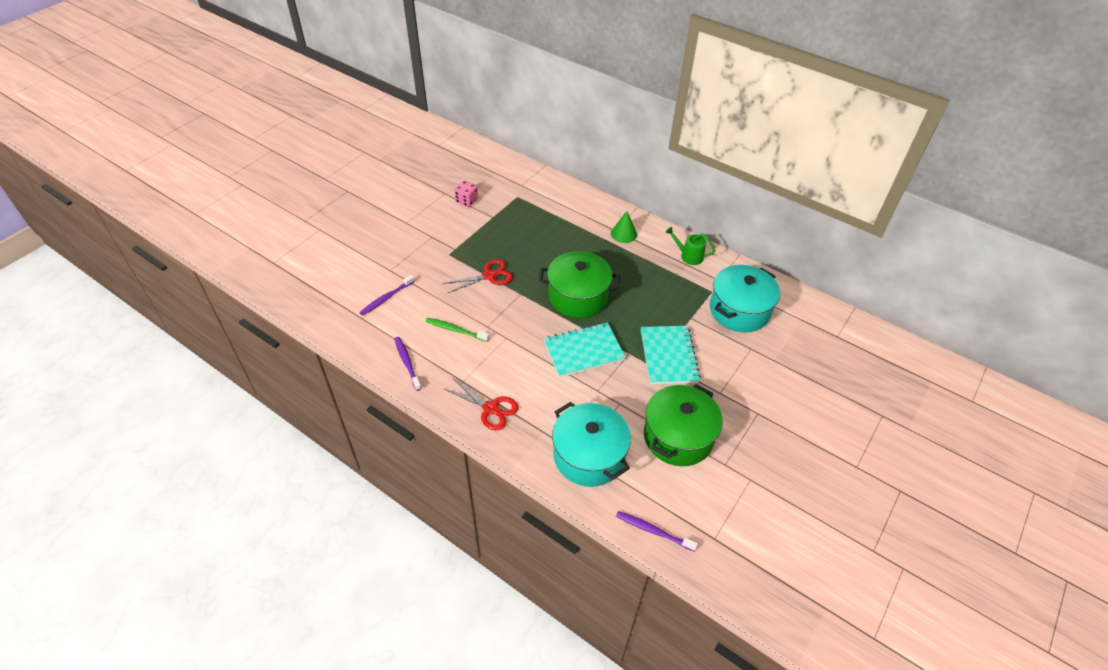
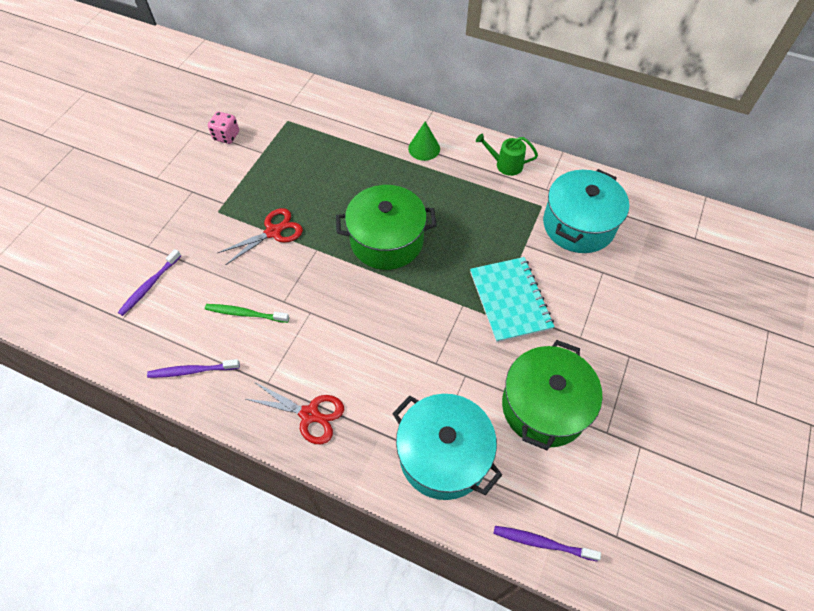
camera: 10 degrees left, 10 degrees up
purple toothbrush [395,337,422,391] -> purple toothbrush turned 60 degrees counterclockwise [147,359,240,378]
turquoise notebook [543,322,626,377] -> none

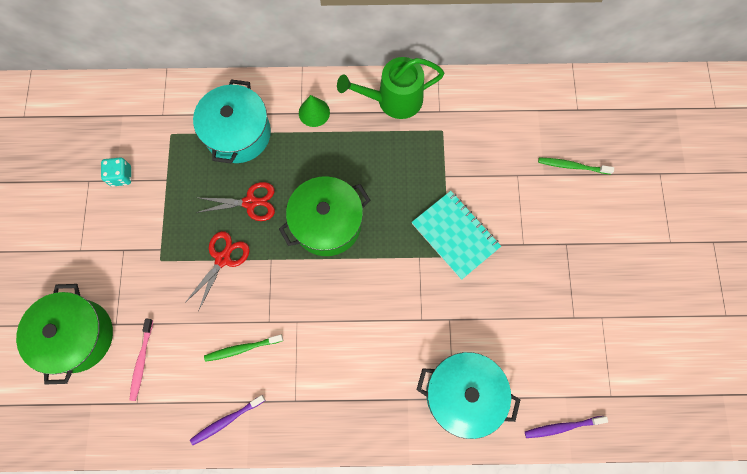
camera: 25 degrees left, 15 degrees up
purple toothbrush [118,249,181,316] -> pink toothbrush [130,319,153,401]
pink dice [208,112,239,144] -> turquoise dice [101,158,131,187]
red scissors [246,382,344,444] -> red scissors moved to [196,182,275,221]
green watering can [476,134,538,176] -> green watering can [337,57,444,119], size x1.76
green pot [502,340,602,450] -> green pot moved to [16,284,113,384]
turquoise pot [543,169,629,253] -> turquoise pot moved to [193,79,271,164]
none -> green toothbrush [538,157,614,175]

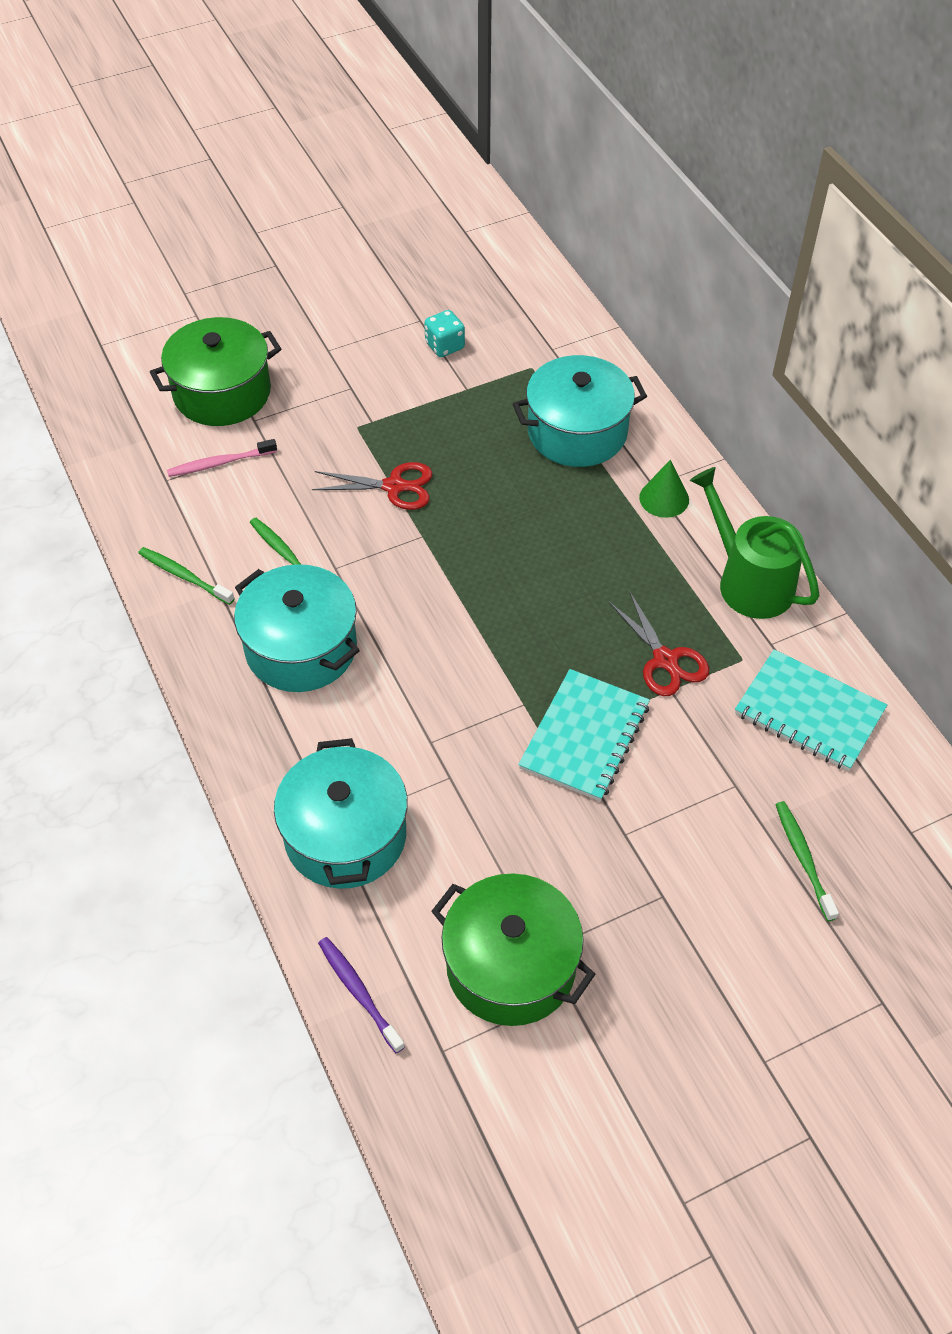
camera: 65 degrees right, 20 degrees down
purple toothbrush [190,395,266,445] -> green toothbrush [139,547,235,605]
red scissors [196,182,275,221] -> red scissors moved to [608,591,710,696]
green pot [279,176,370,256] -> green pot moved to [431,873,595,1026]
none -> turquoise pot [234,564,360,692]
none -> turquoise notebook [735,649,887,771]

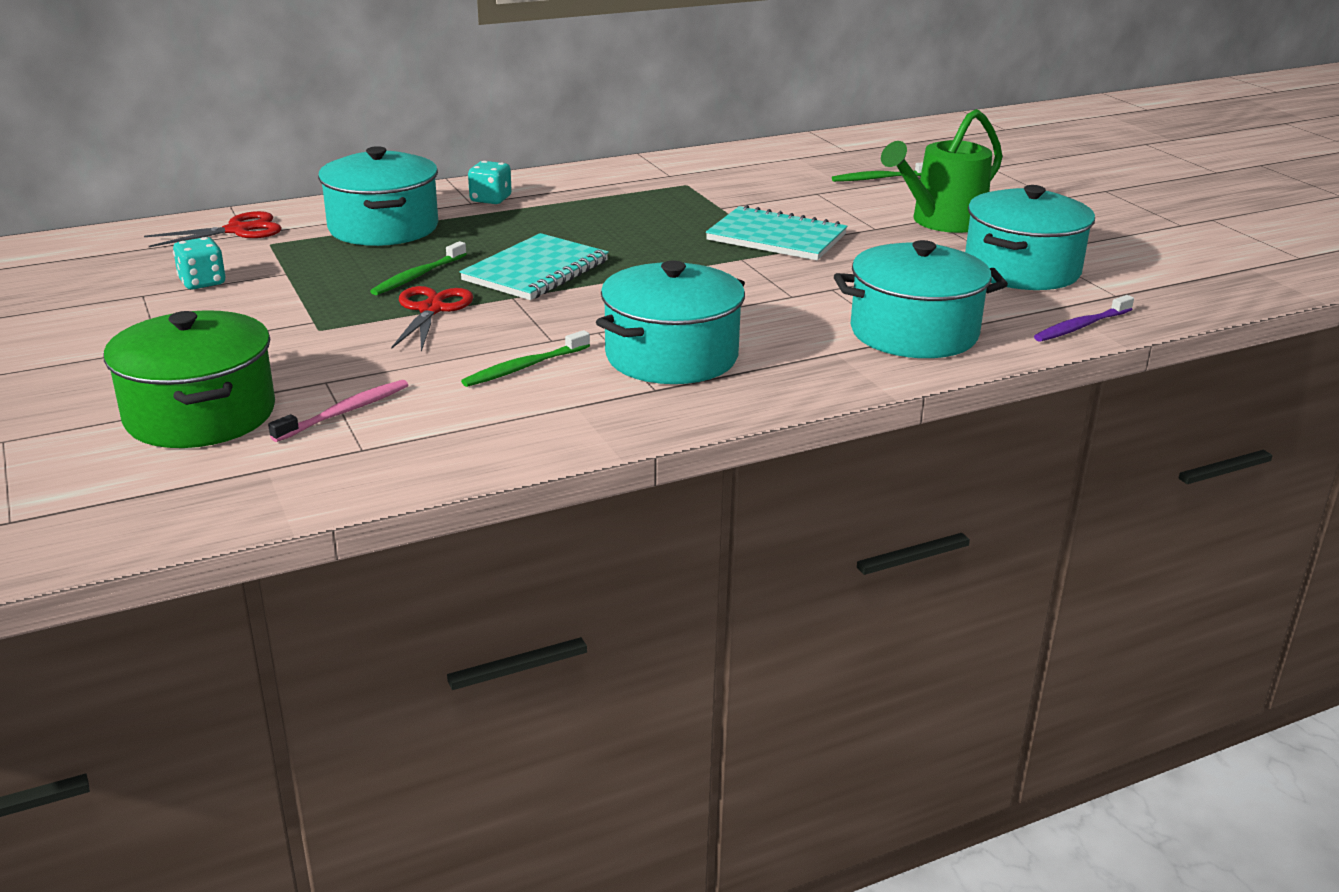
camera: 90 degrees left, 25 degrees down
green toothbrush [139,547,235,605] -> green toothbrush moved to [370,241,467,295]
pink toothbrush [167,439,277,477] -> pink toothbrush turned 120 degrees counterclockwise [268,380,408,442]
green pot [431,873,595,1026] -> turquoise pot [965,185,1095,290]
red scissors [608,591,710,696] -> red scissors moved to [144,211,282,247]
green cone [639,460,689,518] -> turquoise dice [468,161,512,204]
green watering can [690,467,819,619] -> green watering can moved to [881,109,1003,233]
turquoise notebook [735,649,887,771] -> turquoise notebook moved to [460,233,609,300]

